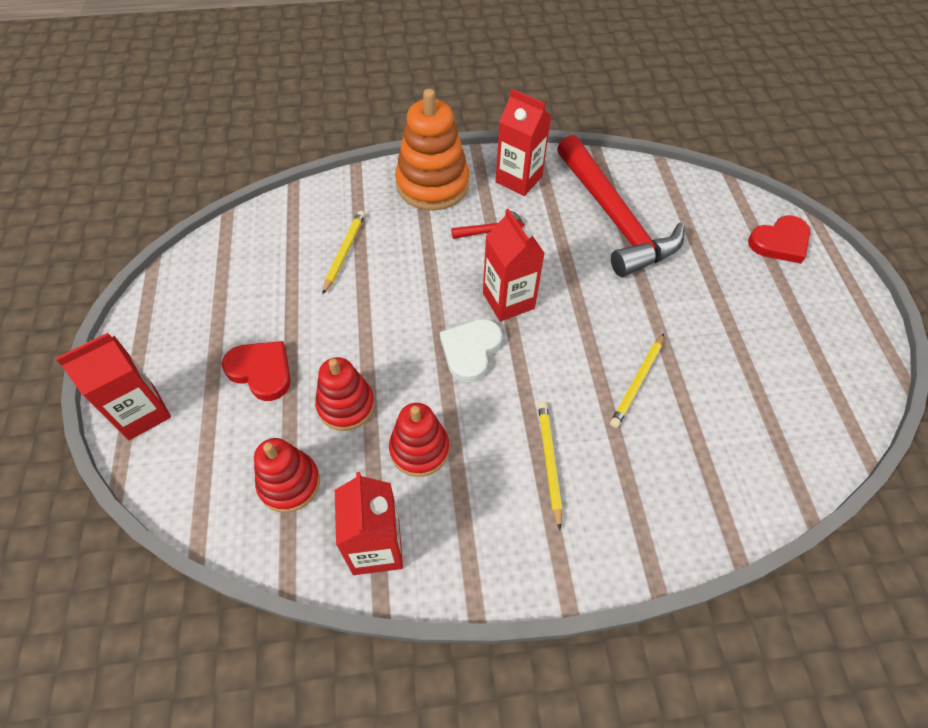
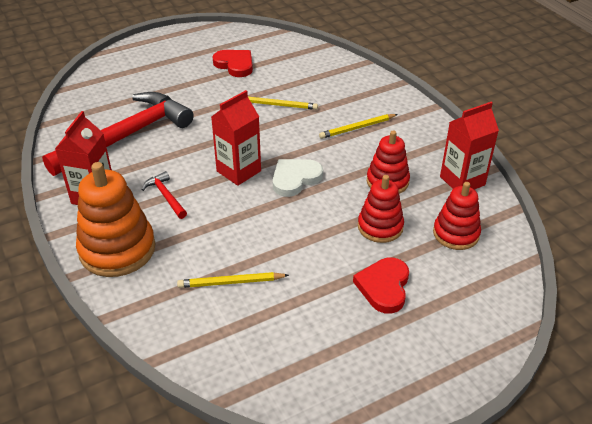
camera: 110 degrees left, 15 degrees down
red carton [56,333,171,440] -> none
white heart [440,319,502,382] -> white heart turned 135 degrees clockwise [273,159,323,197]
red heart [748,215,810,264] -> red heart moved to [213,50,253,77]

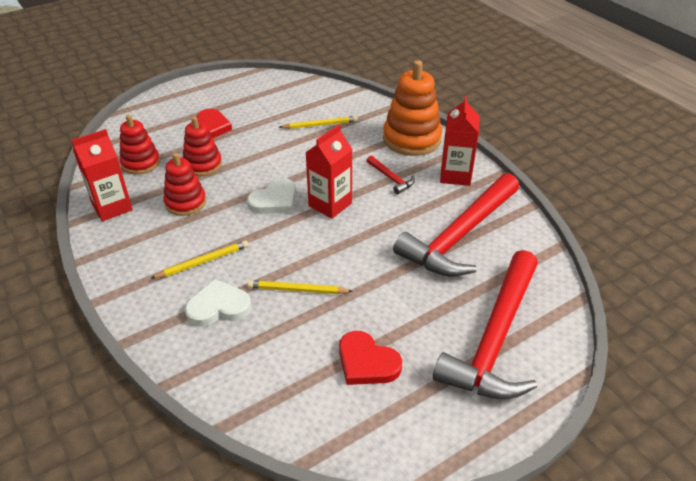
camera: 175 degrees right, 0 degrees up
none -> white heart [185,279,251,326]
none -> red hammer [433,250,538,399]

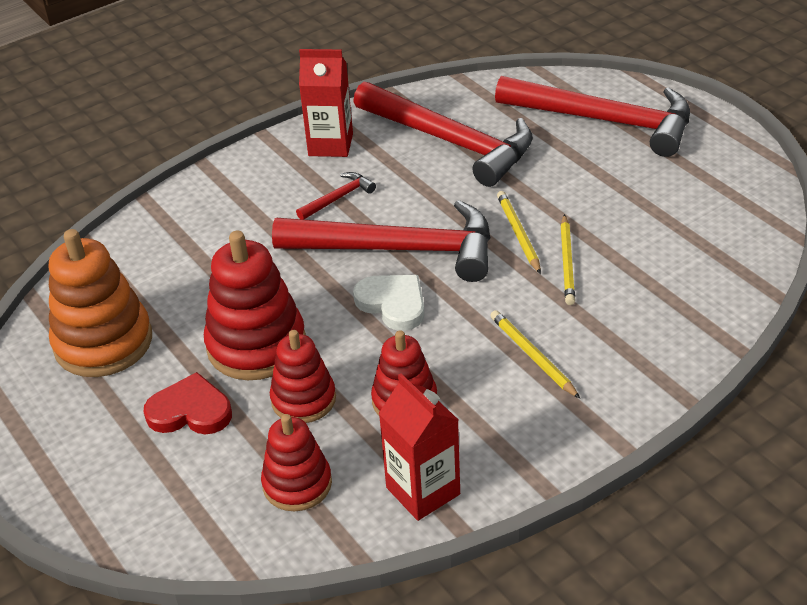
camera: 90 degrees left, 0 degrees up
white heart [185,279,251,326] -> none
yellow pencil [279,116,358,129] -> yellow pencil moved to [497,191,541,274]
red carton [305,125,353,219] -> red hammer [272,200,490,282]
red heart [339,331,402,385] -> none
orange stacking toy [383,60,442,156] -> orange stacking toy moved to [49,229,152,377]
none -> red stacking toy [204,231,306,380]

